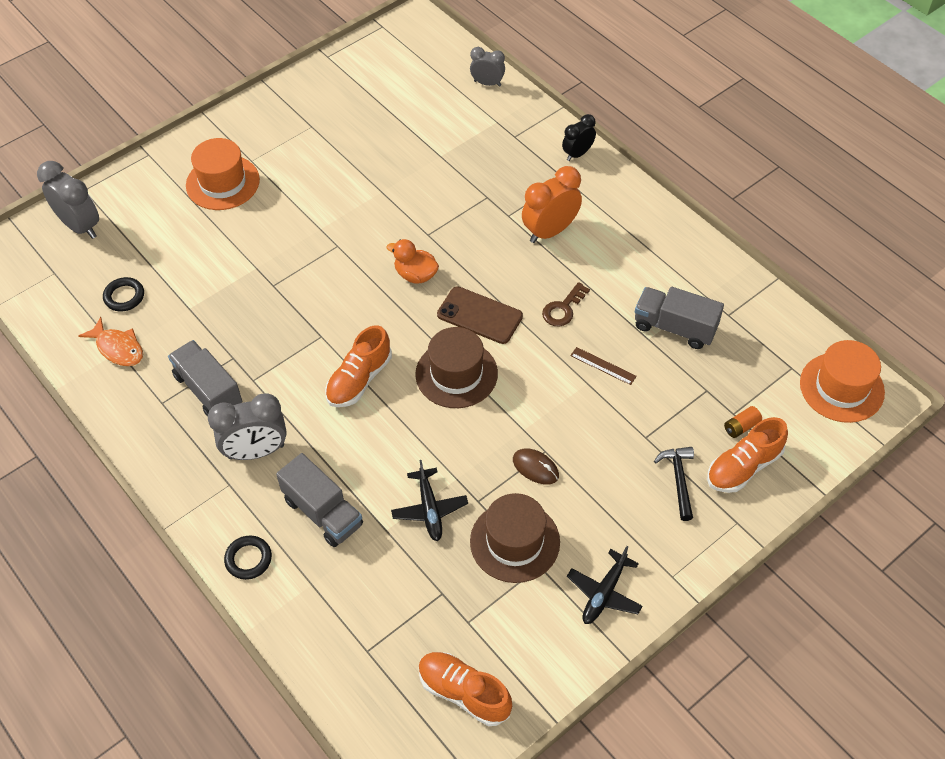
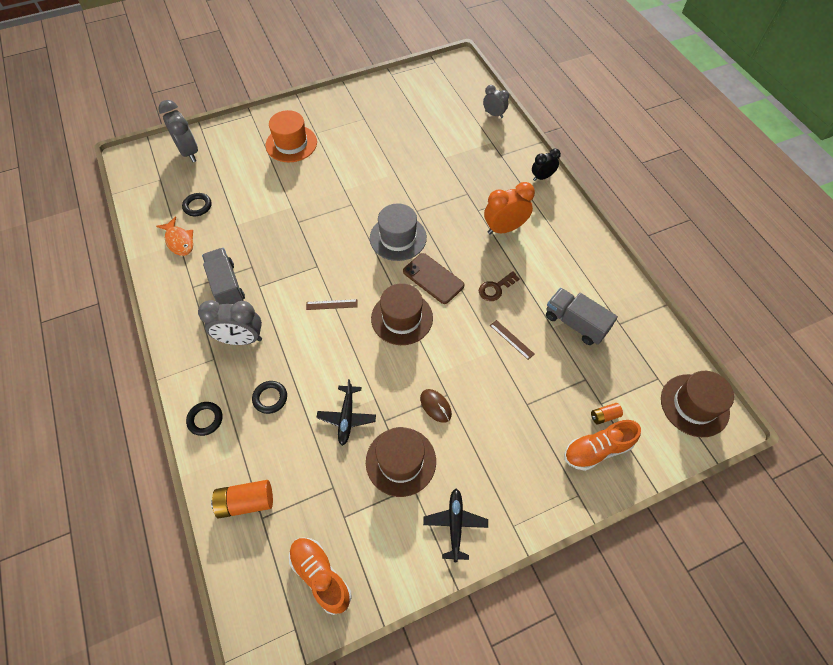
camera: 15 degrees right, 5 degrees up
grey truck [276,453,363,547] -> black ring [252,381,287,414]
orange shoe [325,325,392,407] -> brown ruler [306,299,357,310]
orange duck [386,239,439,284] -> grey hat [370,203,427,261]
black plane [567,546,643,624] -> black plane turned 135 degrees clockwise [423,489,488,562]
black hammer [654,447,694,521] -> none
orange hat [800,340,885,423] -> brown hat [661,371,734,437]
none -> orange battery [211,480,273,519]

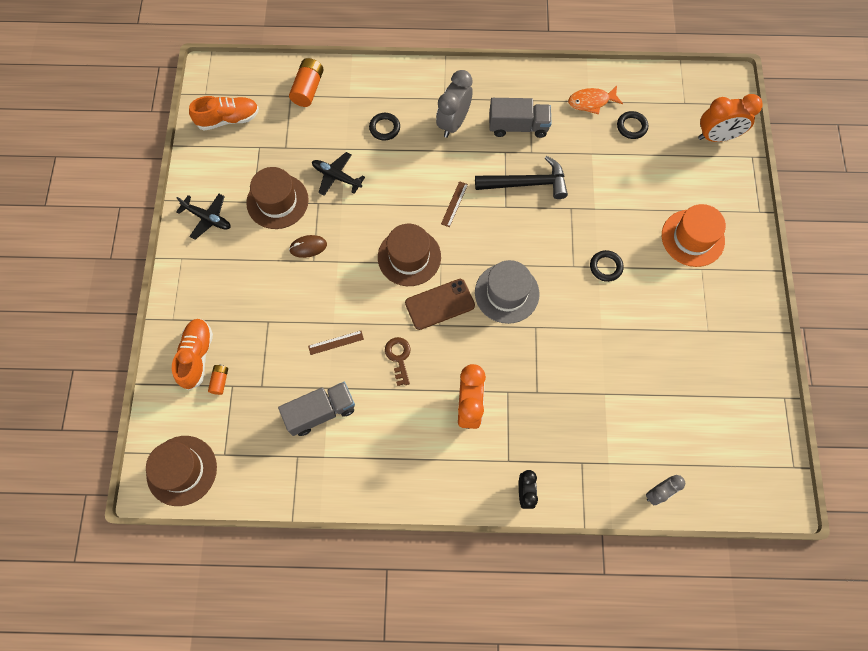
camera: 115 degrees right, 10 degrees up
grey clock [158,100,198,162] -> orange clock [698,94,763,142]
black ring [186,402,223,436] -> black ring moved to [590,250,624,282]
none -> black hammer [475,156,568,199]

